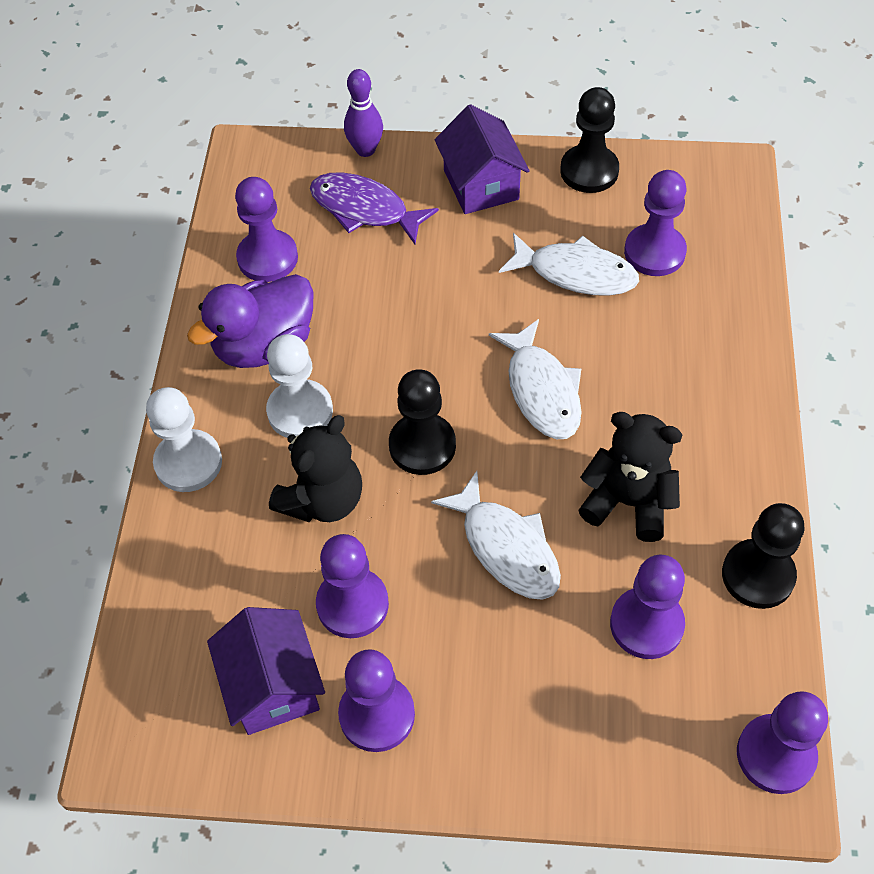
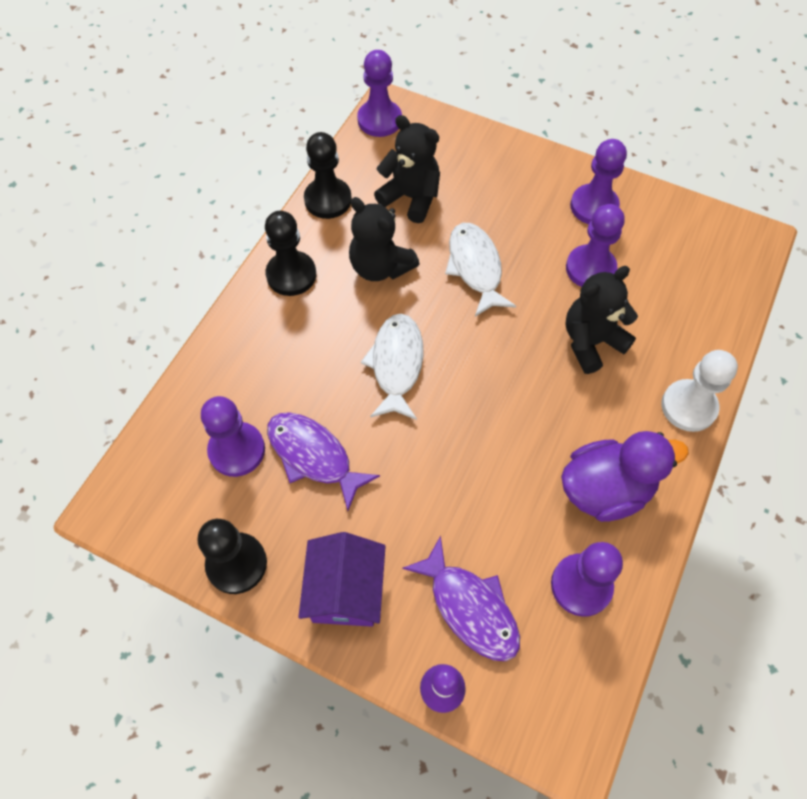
camera: 160 degrees left, 5 degrees up
purple house [207,607,325,735] -> none
white pawn [266,334,333,438] -> none
black pawn [389,369,456,475] -> black pawn moved to [265,211,316,296]
white fish [499,233,639,296] -> purple fish [267,412,380,511]
purple pawn [610,555,685,659] -> black teddy bear [374,115,440,223]

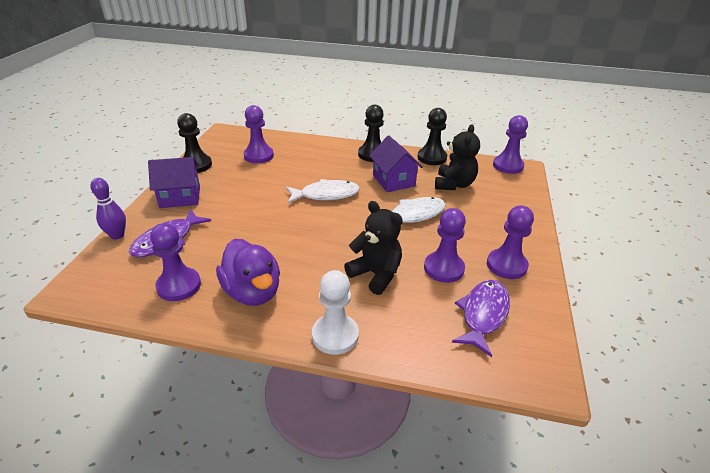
camera: 75 degrees right, 25 degrees down
purple fish [267,412,380,511] -> purple fish moved to [452,280,510,357]
black teddy bear [349,197,419,281] -> purple house [369,136,423,192]

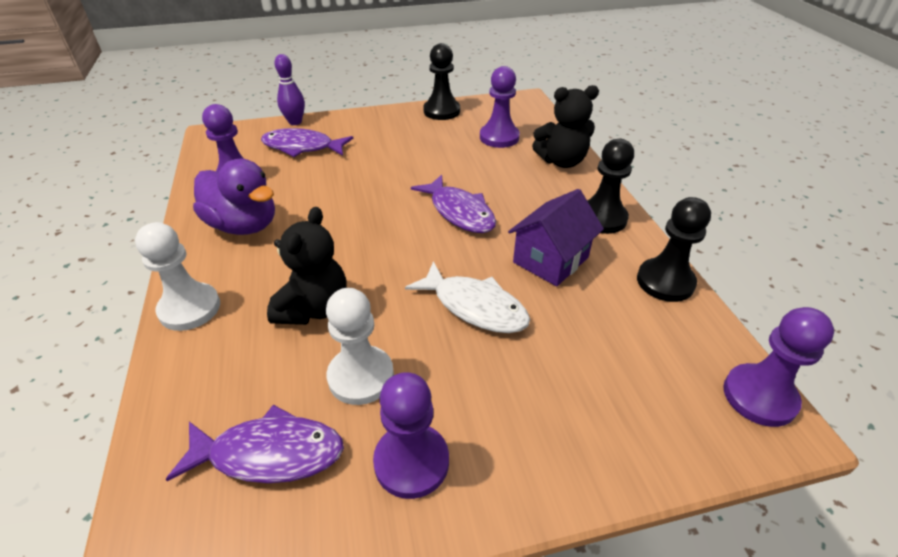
camera: 65 degrees right, 5 degrees up
purple house [148,157,200,208] -> none
purple duck [216,239,280,306] -> purple duck turned 90 degrees counterclockwise [193,159,275,235]
white fish [286,179,360,203] -> purple fish [411,175,496,233]
purple pawn [424,208,466,283] -> white pawn [326,288,394,405]
black teddy bear [435,124,480,190] -> black teddy bear moved to [532,85,599,168]

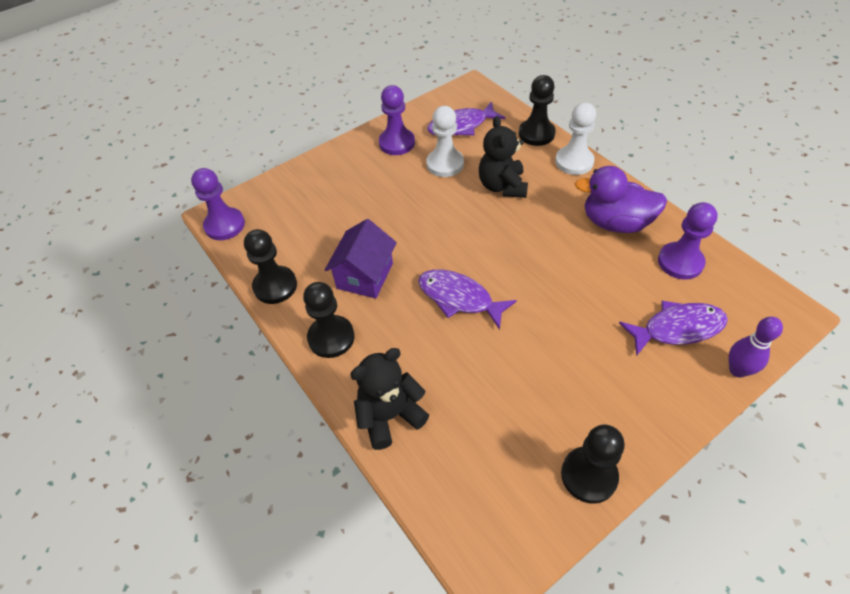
camera: 160 degrees right, 10 degrees up
white fish [405,261,530,333] -> none
purple pawn [480,66,520,148] -> none
none -> black pawn [519,75,556,146]

